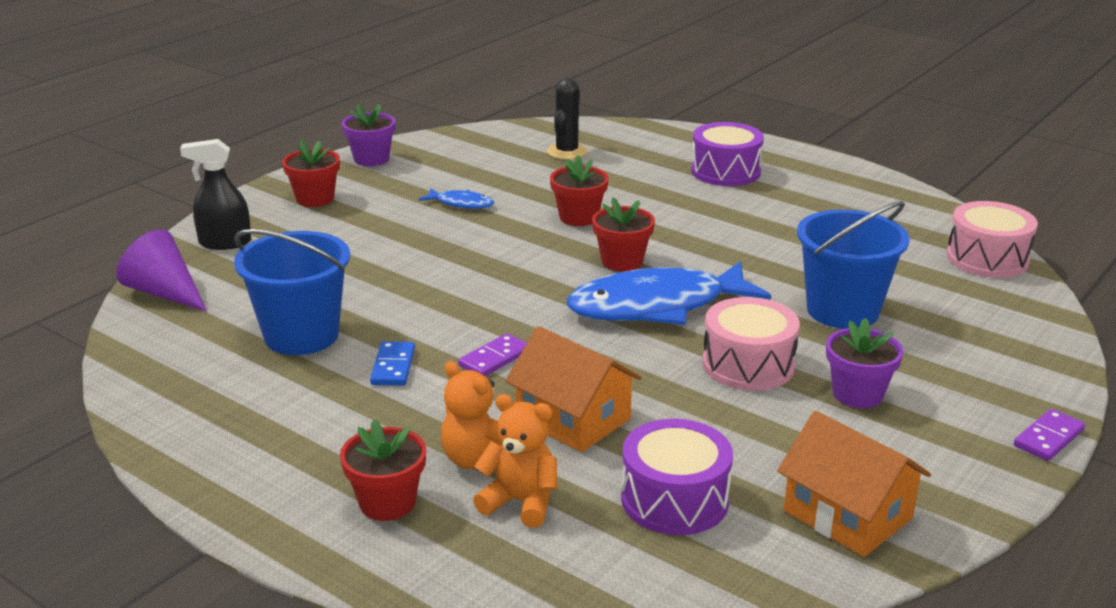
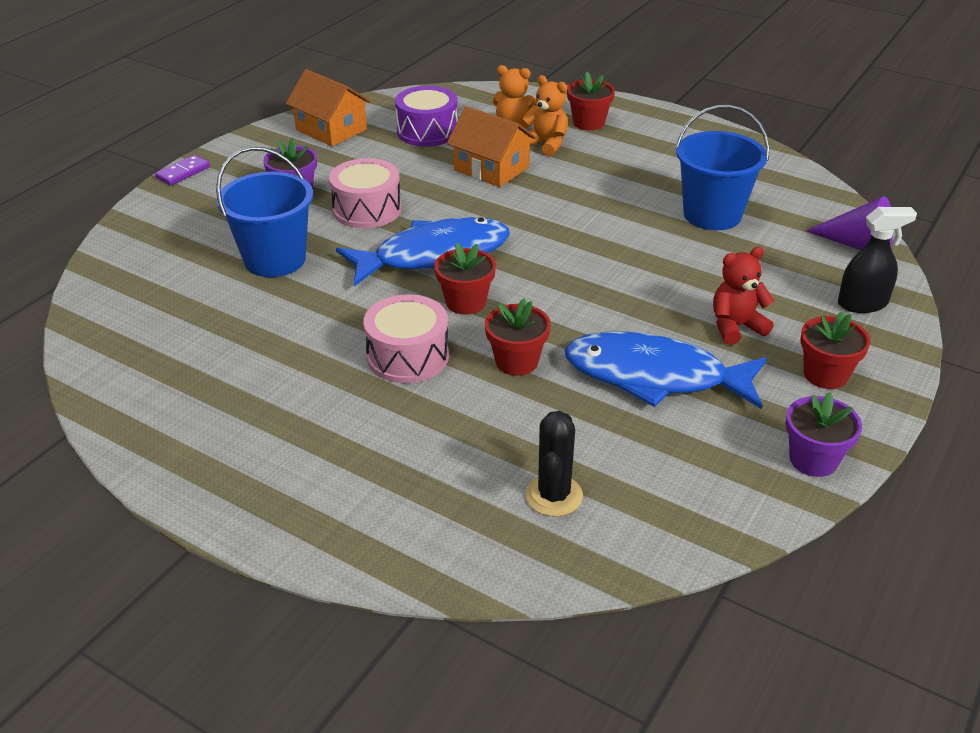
camera: 175 degrees right, 10 degrees up
blue domino [370,341,415,386] -> none
blue fish [419,188,494,209] -> blue fish [565,332,767,409], size x2.30
purple domino [458,333,527,376] -> none
purple drum [691,122,764,186] -> none
pink drum [947,201,1038,278] -> pink drum moved to [363,294,449,383]
none -> red teddy bear [713,247,774,345]

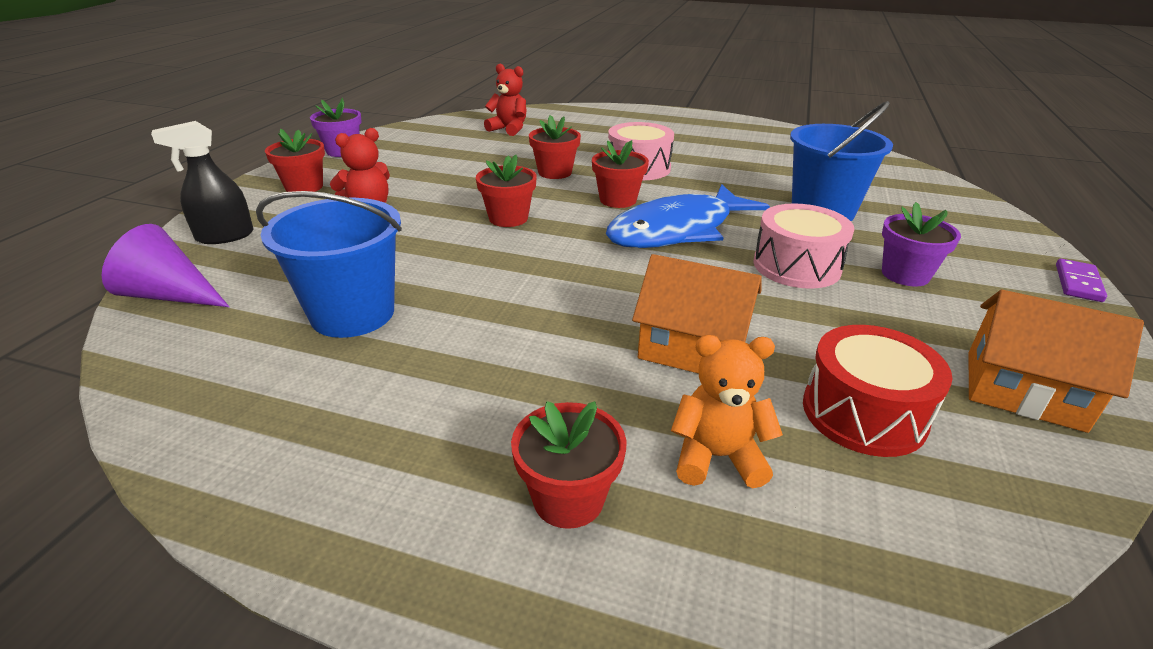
camera: 165 degrees right, 5 degrees down
purple drum [395,86,458,147] -> red drum [803,325,953,457]
orange teddy bear [522,75,568,156] -> none
black cactus [525,411,583,517] -> red teddy bear [484,64,527,136]
blue fish [565,332,767,409] -> none
none -> red flower pot [476,155,537,227]

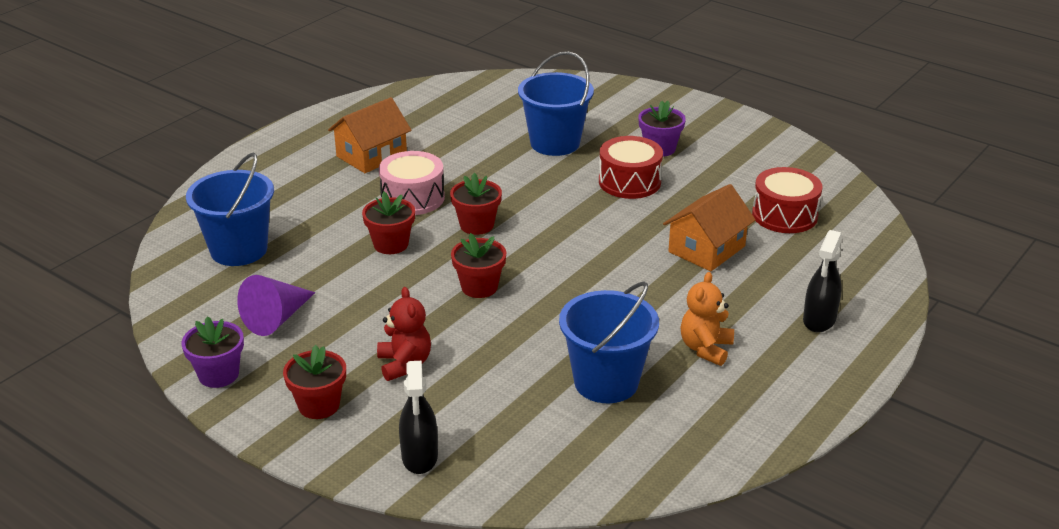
camera: 70 degrees left, 0 degrees up
purple cone [102,224,229,307] -> purple cone moved to [237,275,315,336]
red teddy bear [484,64,527,136] -> blue bucket [186,153,274,266]
red flower pot [511,401,626,529] -> black spray bottle [803,230,842,332]
blue fish [606,185,770,248] -> none
orange teddy bear [671,335,783,488] -> orange teddy bear moved to [681,272,734,366]
pink drum [753,203,855,289] -> red drum [599,136,663,199]
orange house [969,290,1144,433] -> orange house moved to [328,97,412,173]
purple domino [1056,259,1107,302] -> none

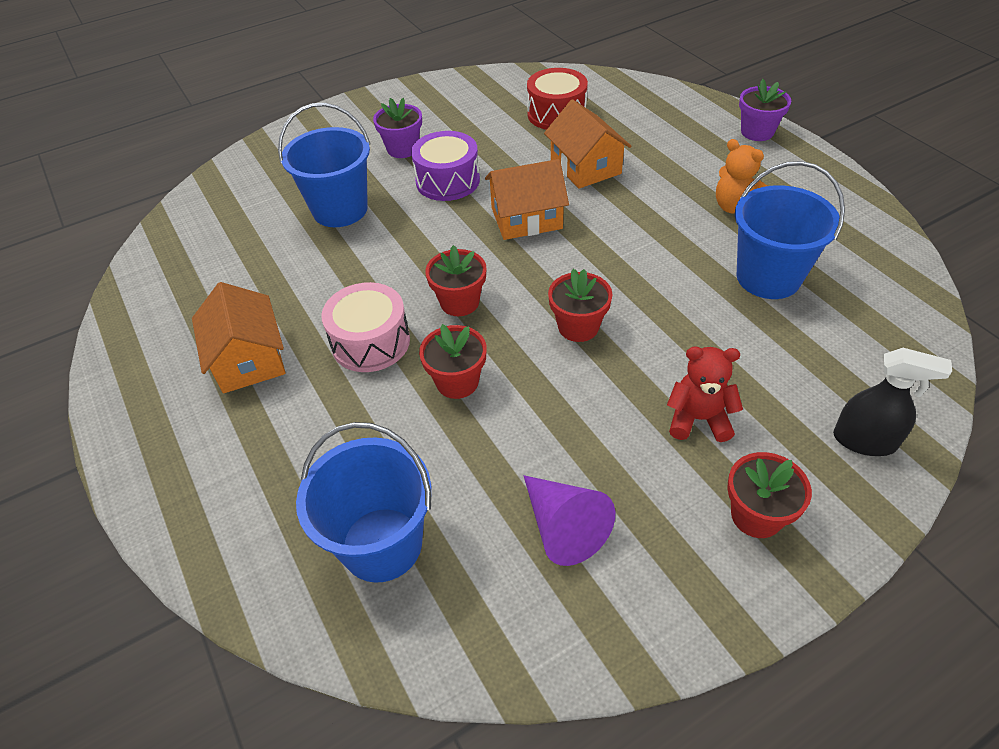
camera: 65 degrees left, 15 degrees up
purple flower pot [181,317,244,388] -> purple flower pot moved to [739,79,791,141]
red drum [599,136,663,199] -> purple drum [411,131,480,201]
black spray bottle [803,230,842,332] -> none
none -> orange house [485,159,569,240]

